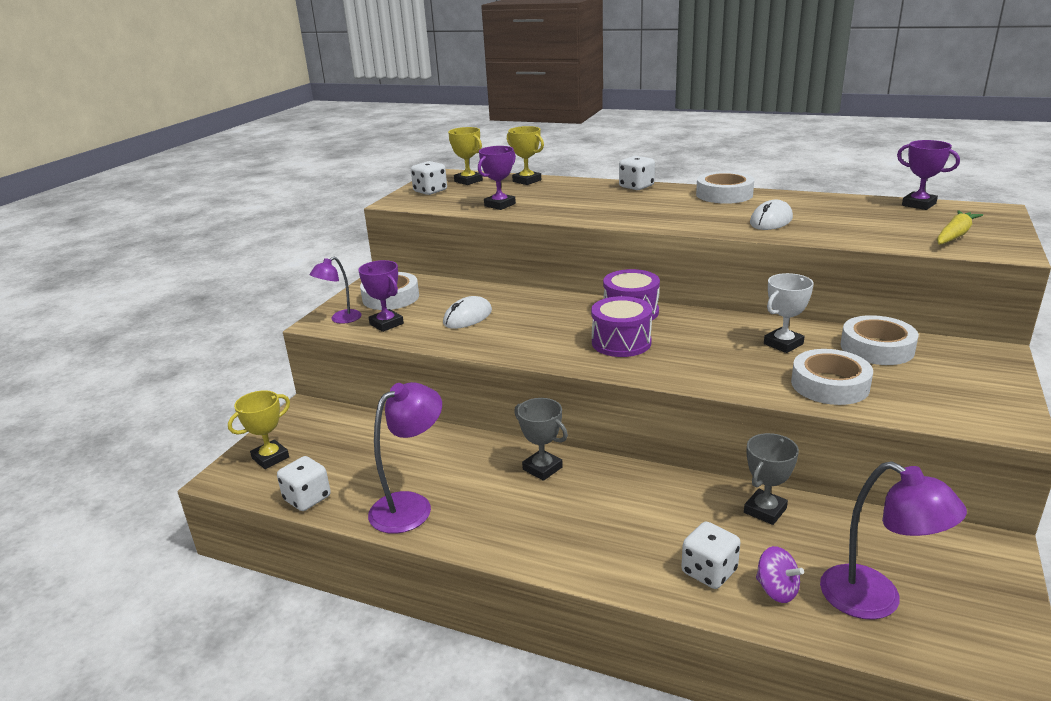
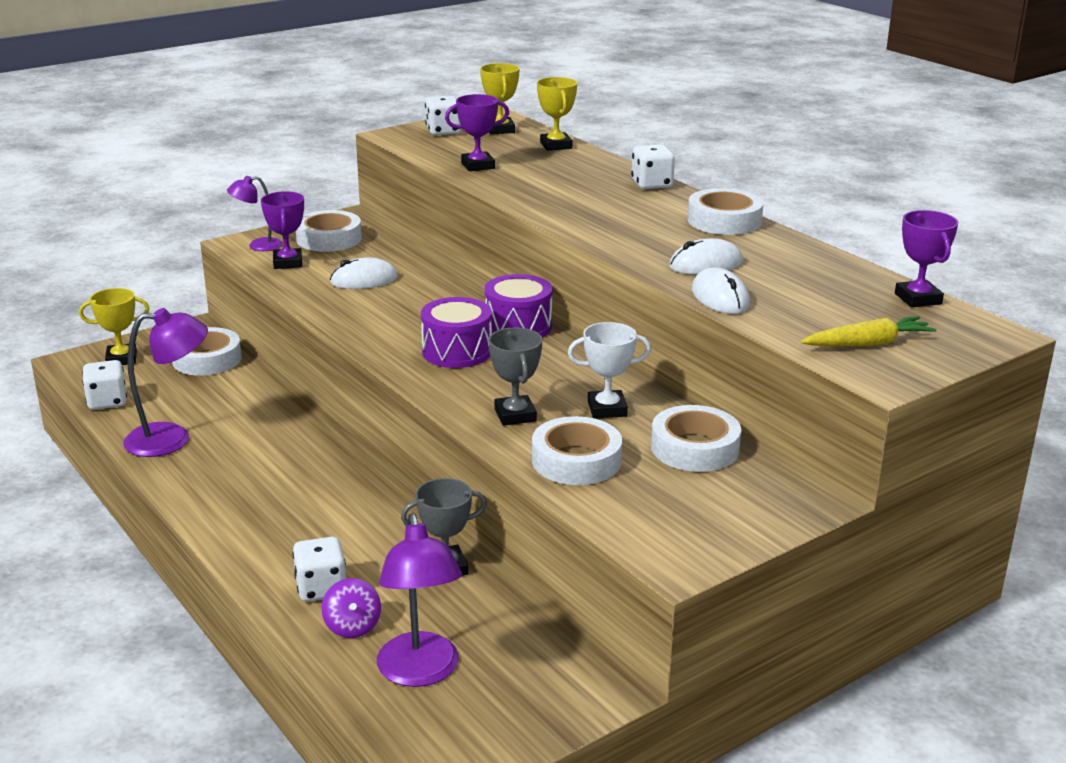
camera: 30 degrees right, 0 degrees up
grey trophy [514,398,568,481] -> grey trophy moved to [488,327,542,426]
none -> white tape [172,327,242,376]
none -> white mouse [692,267,750,314]

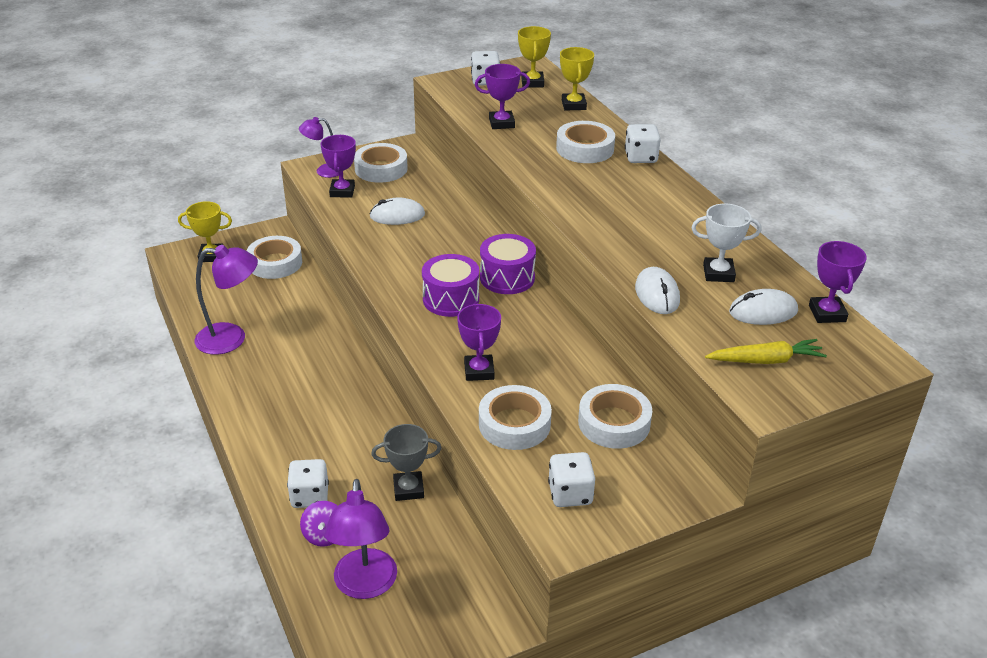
camera: 10 degrees right, 10 degrees up
white dice [82,360,127,410] -> white dice moved to [548,452,595,507]
grey trophy [488,327,542,426] -> purple trophy [457,304,501,381]
white trophy [568,322,651,418] -> white trophy moved to [691,204,761,282]
white mouse [669,238,743,275] -> white mouse moved to [729,289,798,325]
white tape [687,188,764,235] -> white tape moved to [556,121,615,163]

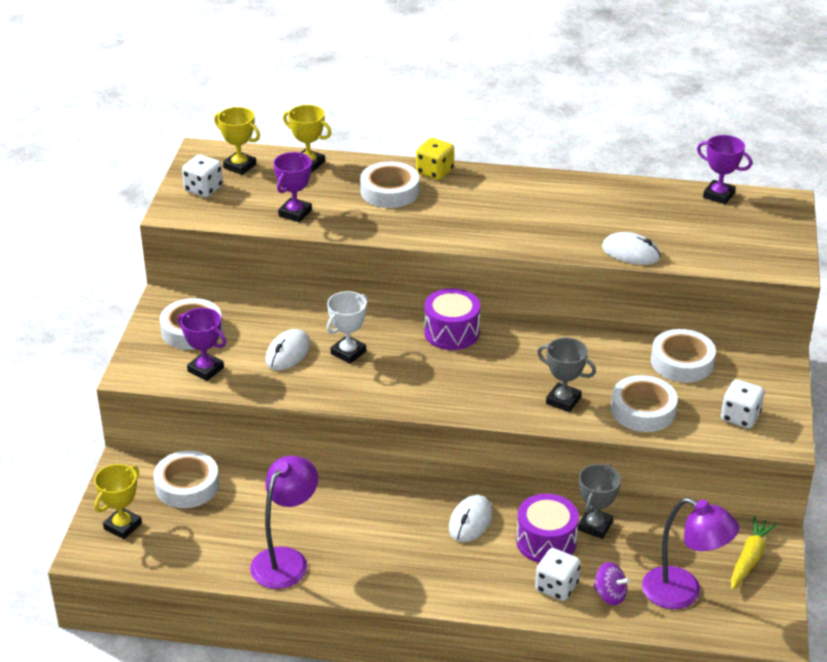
camera: 55 degrees left, 0 degrees up
purple lamp [299,117,339,178] -> none
purple drum [422,254,479,317] -> purple drum moved to [516,494,579,563]
purple trophy [457,304,501,381] -> grey trophy [537,338,596,412]
white dice [625,124,661,163] -> yellow dice [416,138,454,180]
white trophy [691,204,761,282] -> white trophy moved to [326,291,368,364]
yellow carrot [705,339,827,364] -> yellow carrot moved to [731,516,777,590]
white mouse [729,289,798,325] -> white mouse moved to [449,495,493,542]

